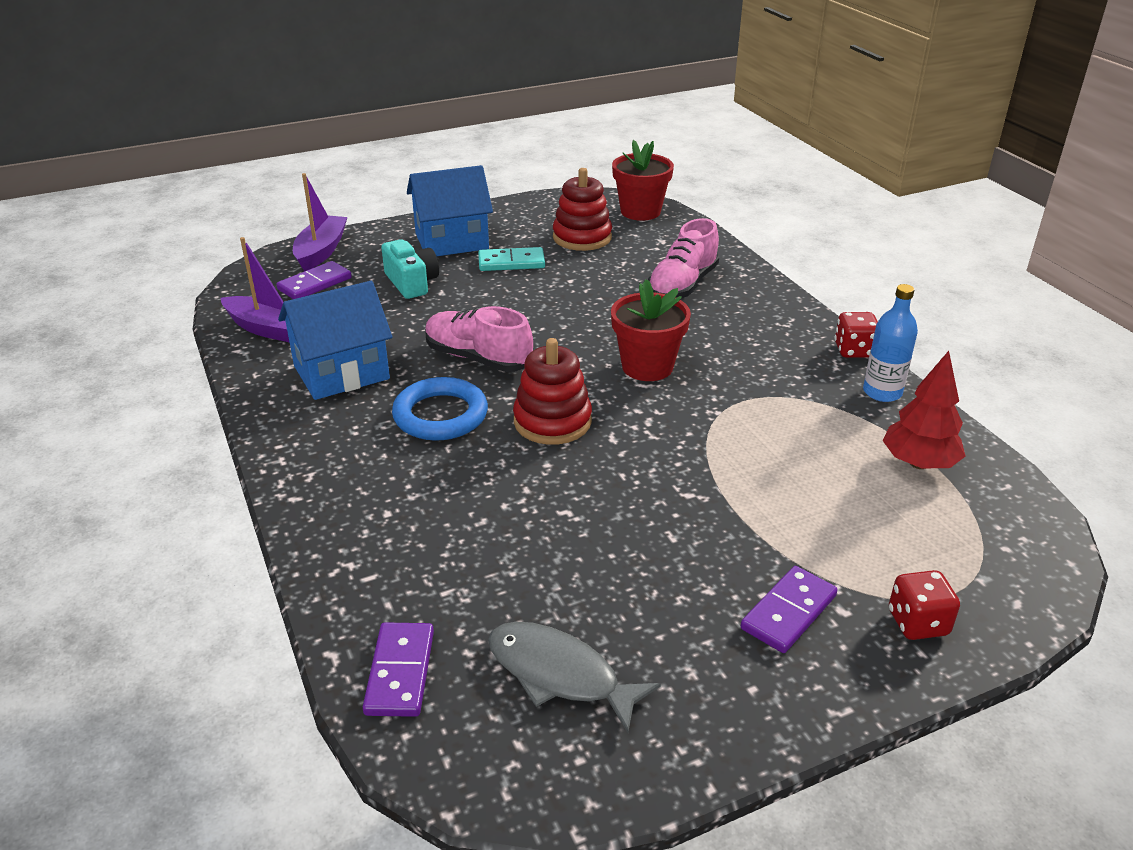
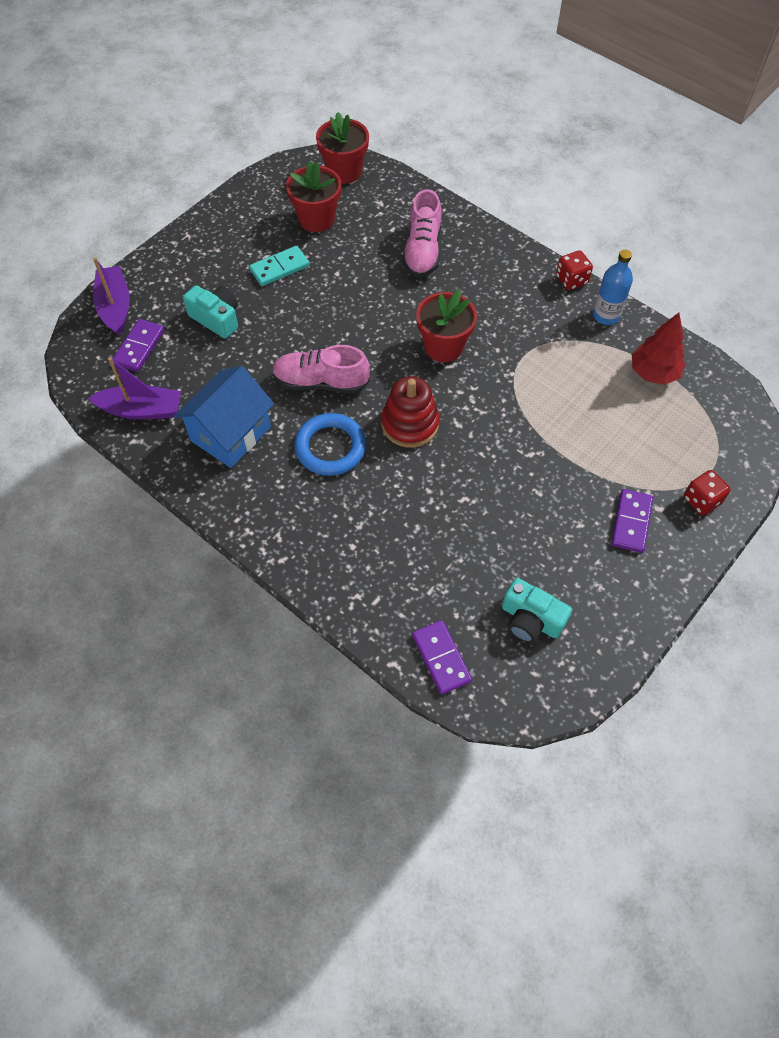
camera: 25 degrees left, 25 degrees up
blue house [407,165,493,256] -> none
grey fish [488,622,661,733] -> turquoise camera [502,578,572,643]
red stacking toy [553,168,612,251] -> red flower pot [286,161,341,232]

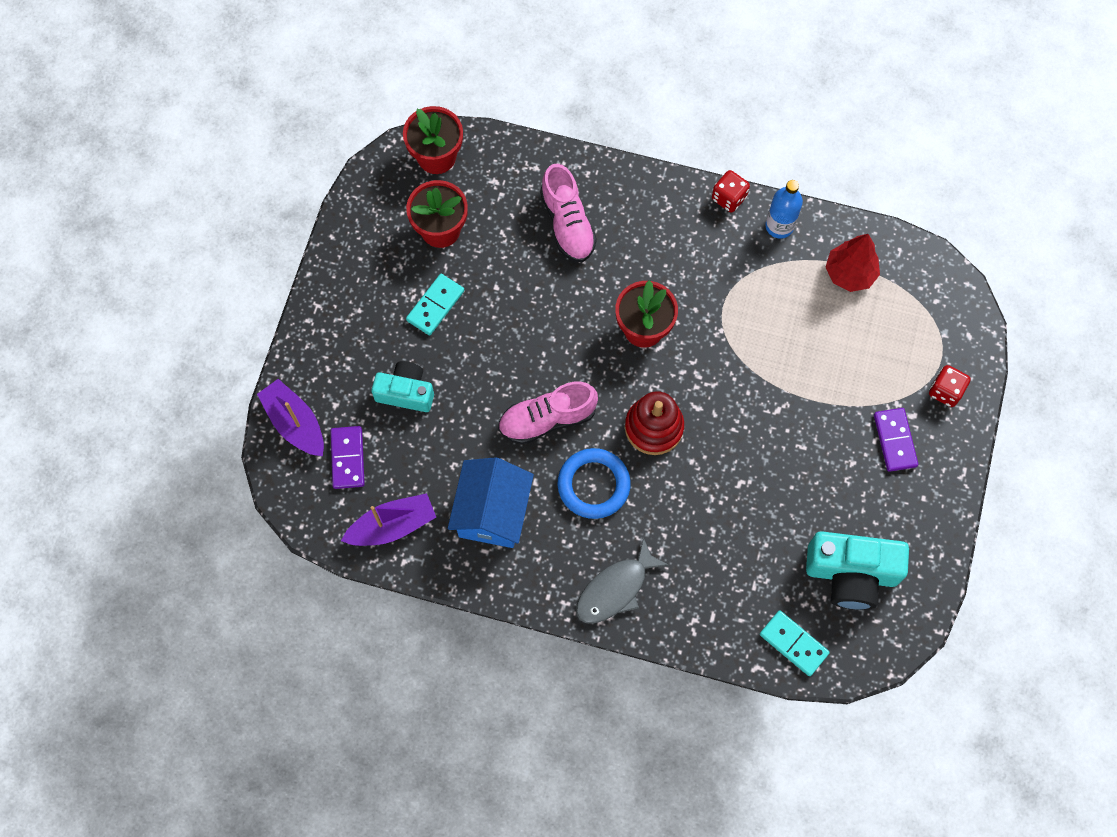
camera: 25 degrees left, 10 degrees up
purple domino [412,620,472,695] -> turquoise domino [760,610,830,676]
turquoise camera [502,578,572,643] -> turquoise camera [806,531,909,610], size x1.54
none -> grey fish [576,537,669,624]

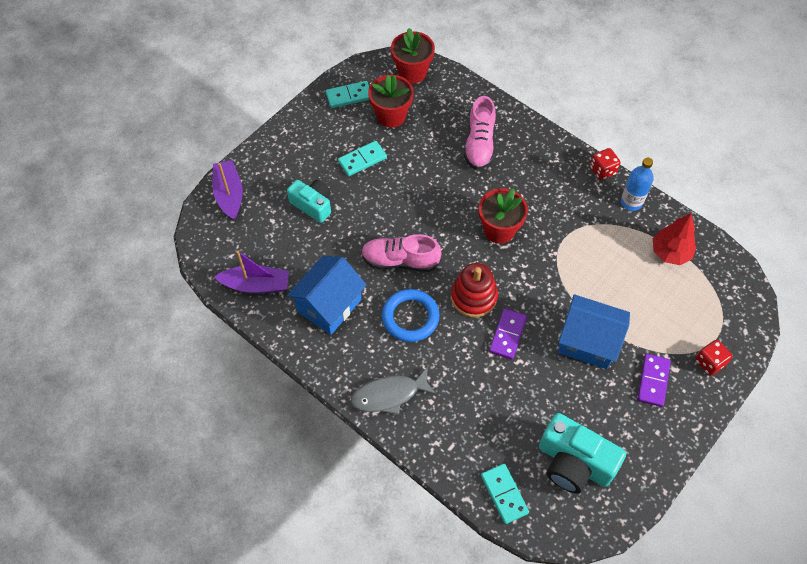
camera: 25 degrees right, 10 degrees down
purple domino [331,426,365,489] -> purple domino moved to [489,308,527,360]
none -> turquoise domino [326,81,369,108]
none -> blue house [558,294,630,369]

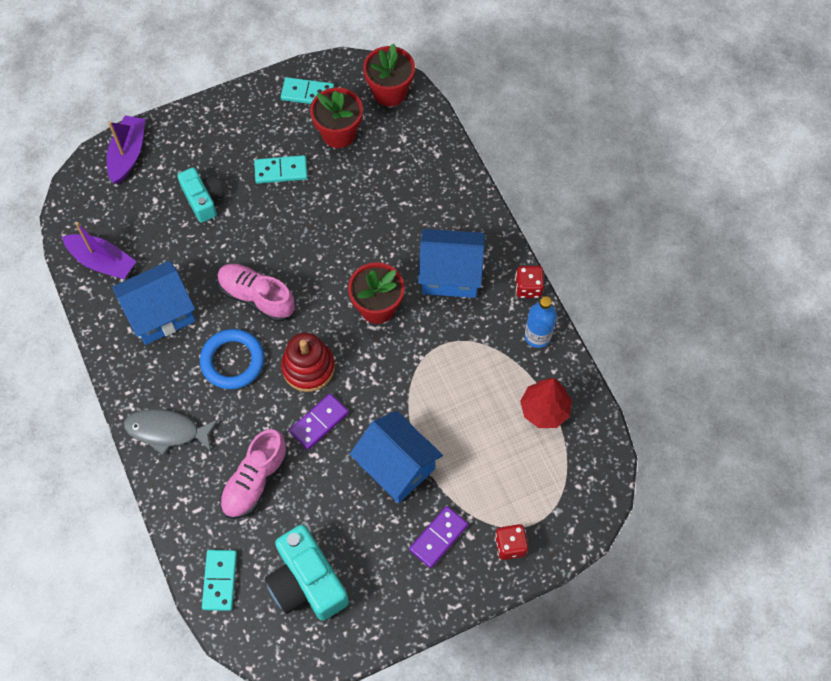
camera: 25 degrees right, 5 degrees up
pink shoe [464,96,496,170] -> pink shoe moved to [220,429,288,519]
none -> blue house [418,229,484,298]

